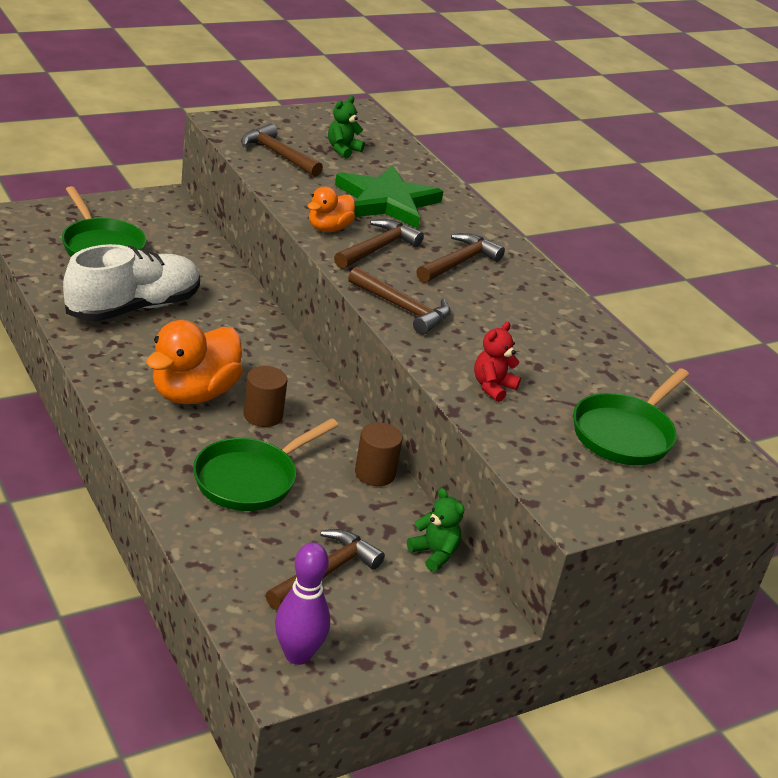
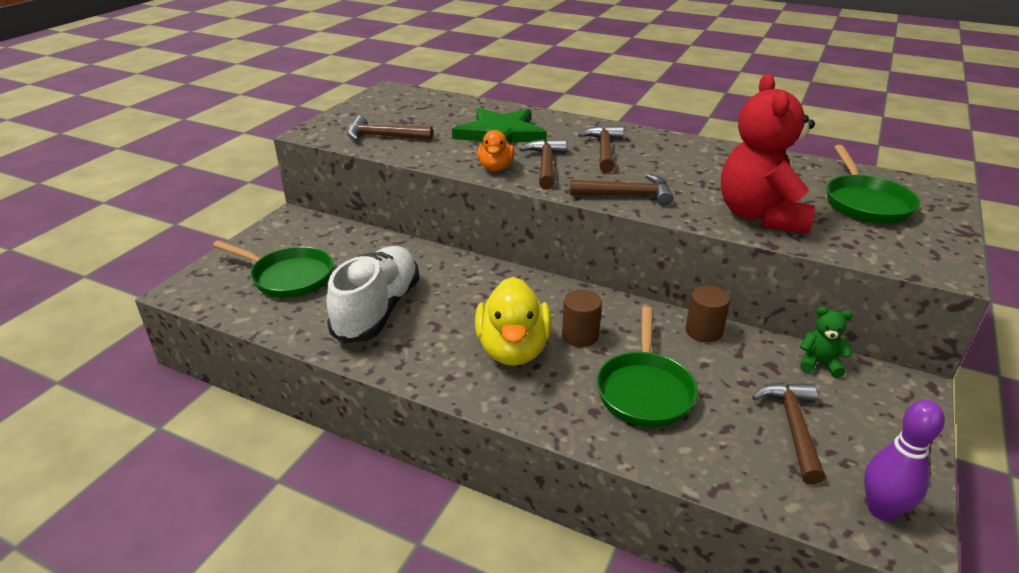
camera: 30 degrees left, 0 degrees up
orange duck [146,320,243,404] -> yellow duck [475,277,552,366]
green teddy bear [328,96,365,158] -> none
red teddy bear [474,322,521,402] -> red teddy bear [721,74,815,233], size x2.27

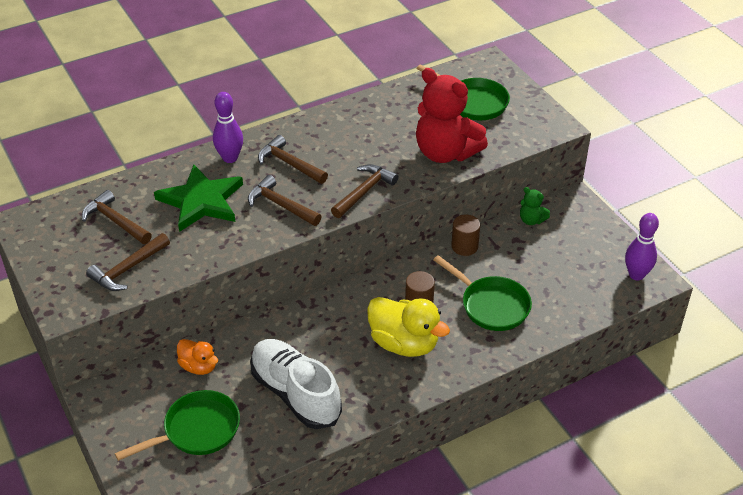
camera: 55 degrees left, 10 degrees up
orange duck [477,130,515,171] -> orange duck moved to [177,339,218,375]
brown hammer [752,382,825,485] -> brown hammer moved to [82,190,152,244]
green teddy bear [800,307,853,378] -> green teddy bear turned 105 degrees counterclockwise [520,187,550,225]
none -> purple bowling pin [213,92,243,163]

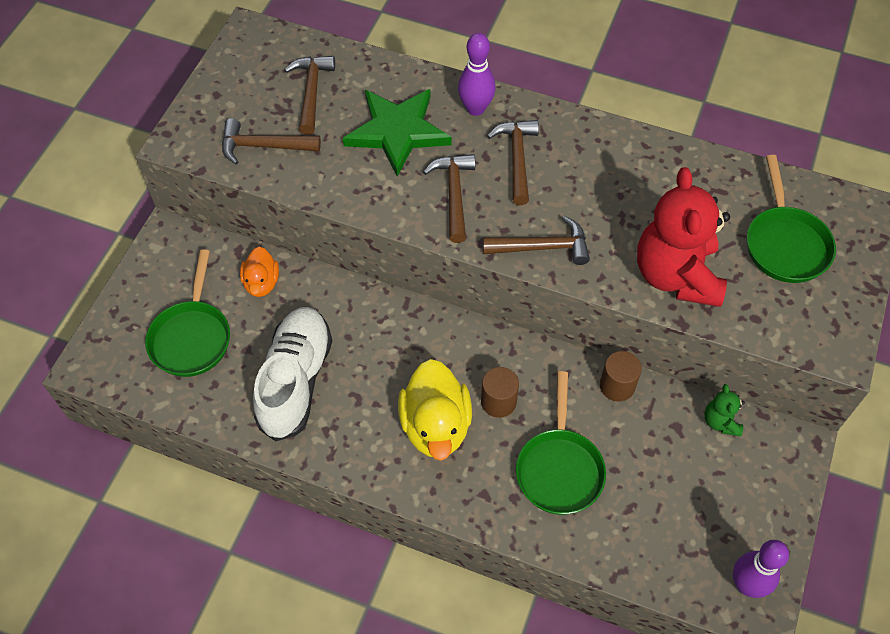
camera: 50 degrees right, 15 degrees up
green pan [115,390,240,461] -> green pan turned 75 degrees clockwise [145,249,230,377]

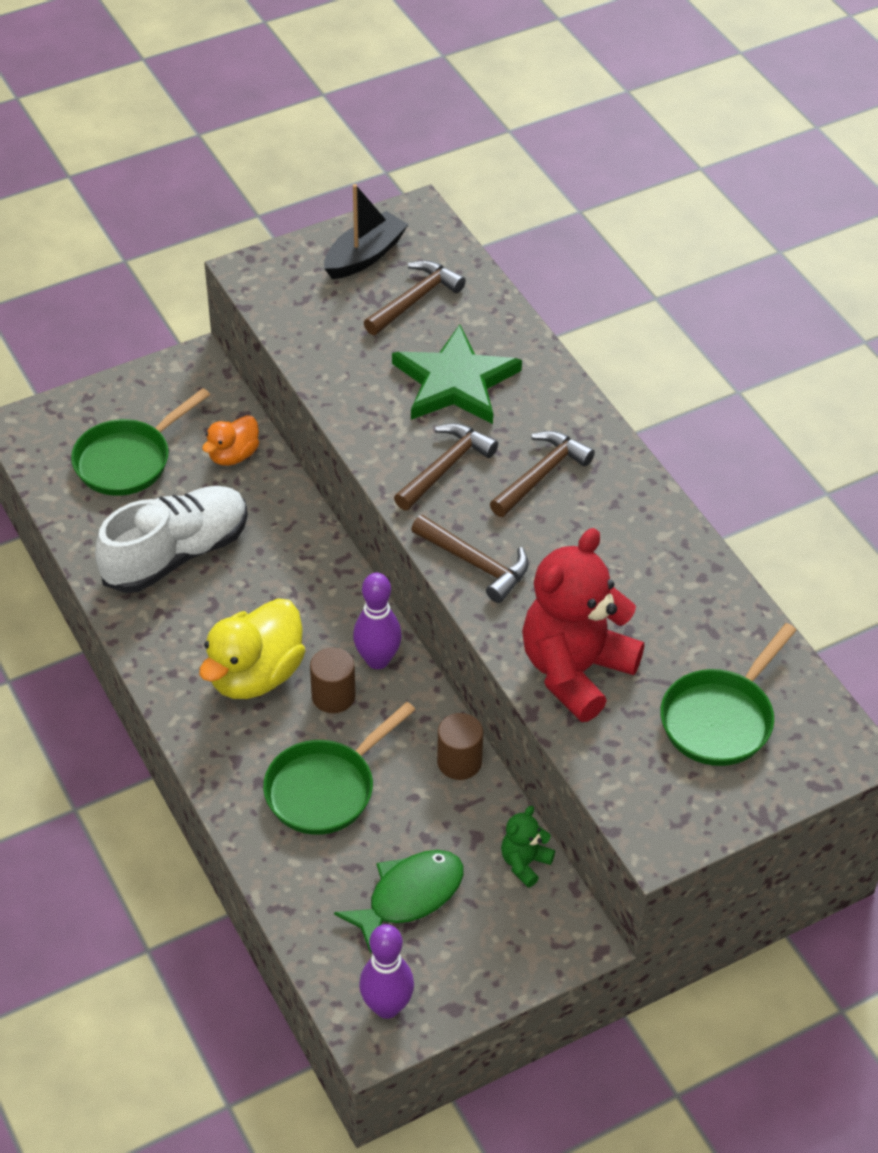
camera: 40 degrees right, 10 degrees down
brown hammer [222,118,321,165] -> none
purple bowling pin [458,33,496,116] -> purple bowling pin moved to [353,573,402,669]
none -> black boat [324,184,409,279]
none -> green fish [334,850,464,954]

